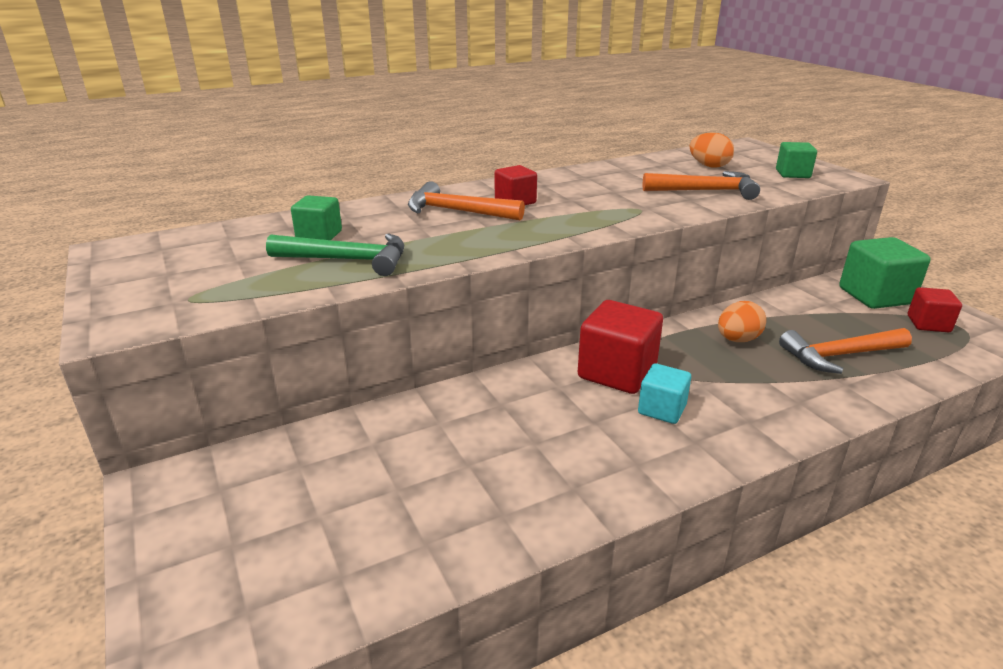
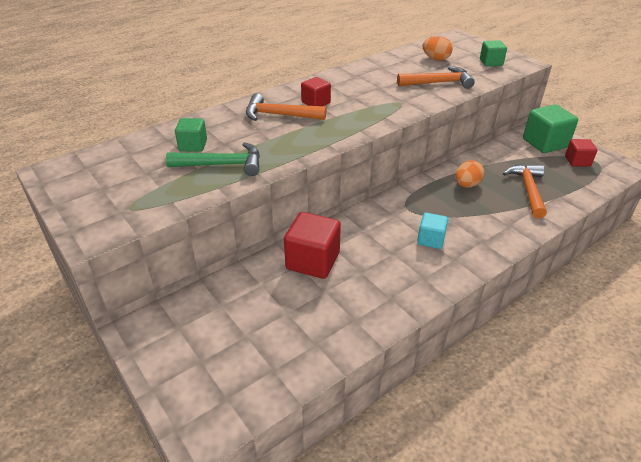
camera: 10 degrees left, 10 degrees up
red cube [578,300,663,394] -> red cube moved to [284,212,341,279]
orange hammer [779,328,912,374] -> orange hammer turned 120 degrees clockwise [503,164,547,218]

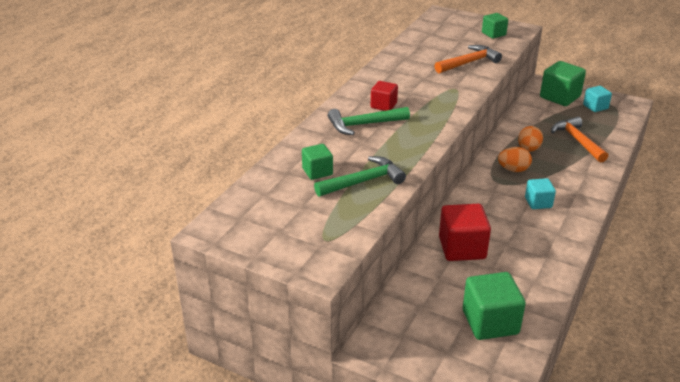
camera: 25 degrees left, 5 degrees down
orange hammer [246,93,327,121] -> green hammer [328,107,410,135]
orange egg [422,36,453,61] -> orange egg moved to [498,147,532,172]
red cube [565,139,597,167] -> turquoise cube [583,86,612,112]
none -> green cube [463,272,526,340]

